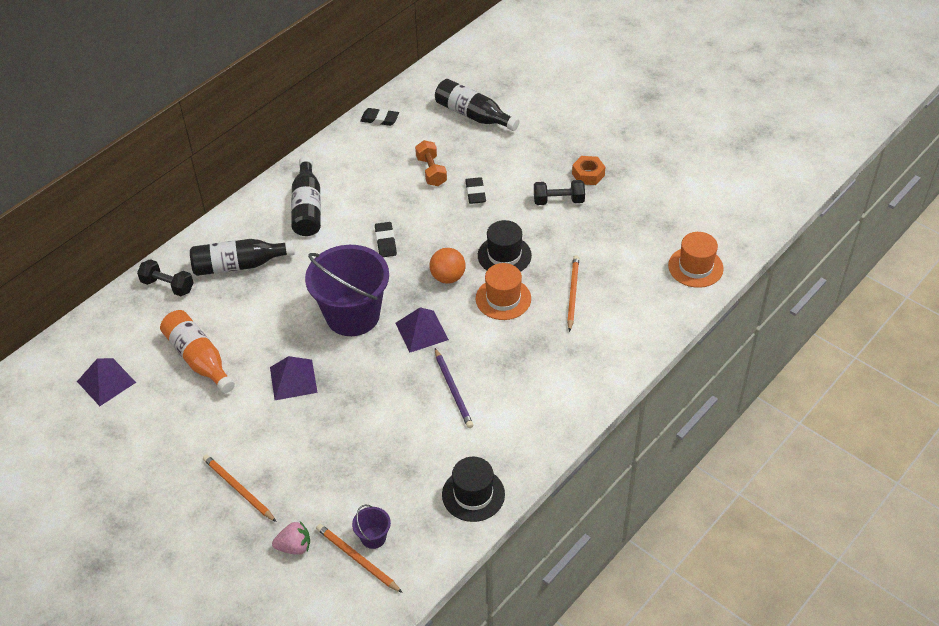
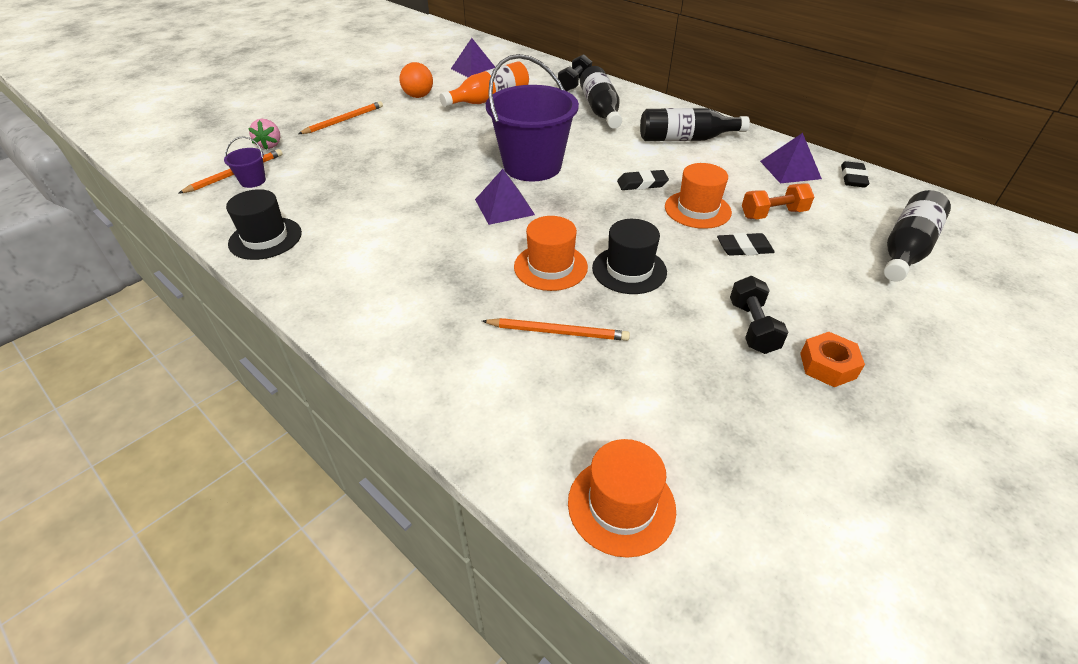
camera: 90 degrees right, 5 degrees down
purple pyramid [270,356,318,400] -> purple pyramid moved to [760,133,822,184]
orange ball [429,248,466,284] -> orange ball moved to [399,62,433,98]
purple pencil [435,348,474,428] -> none
none -> orange hat [665,163,732,229]

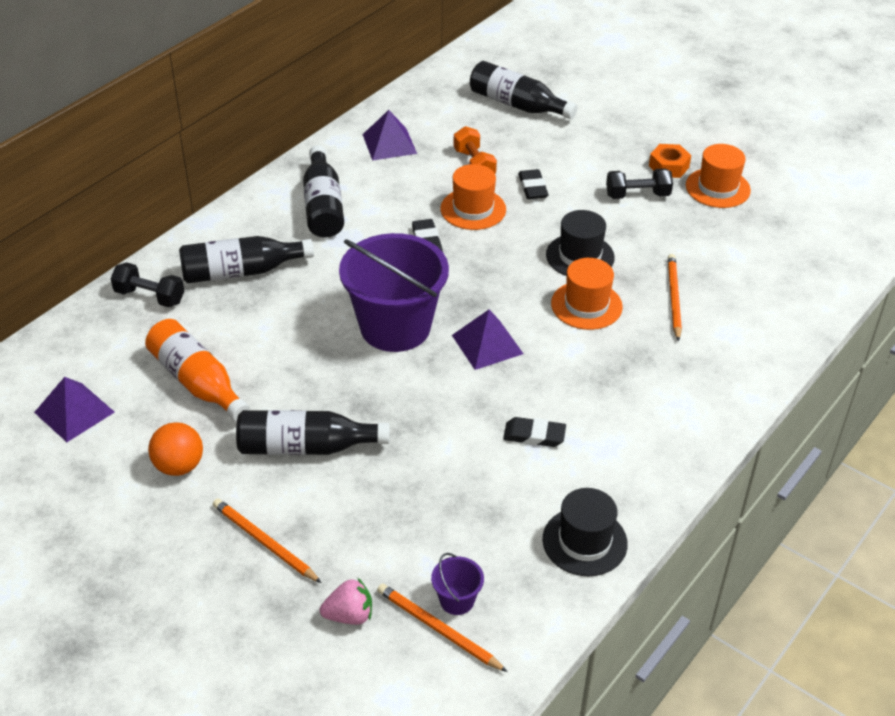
camera: 95 degrees left, 0 degrees up
orange hat [568,439,676,558] -> orange hat moved to [686,144,751,208]
black eraser [841,161,869,188] -> black eraser moved to [503,417,566,447]
none -> black bottle [236,410,390,455]

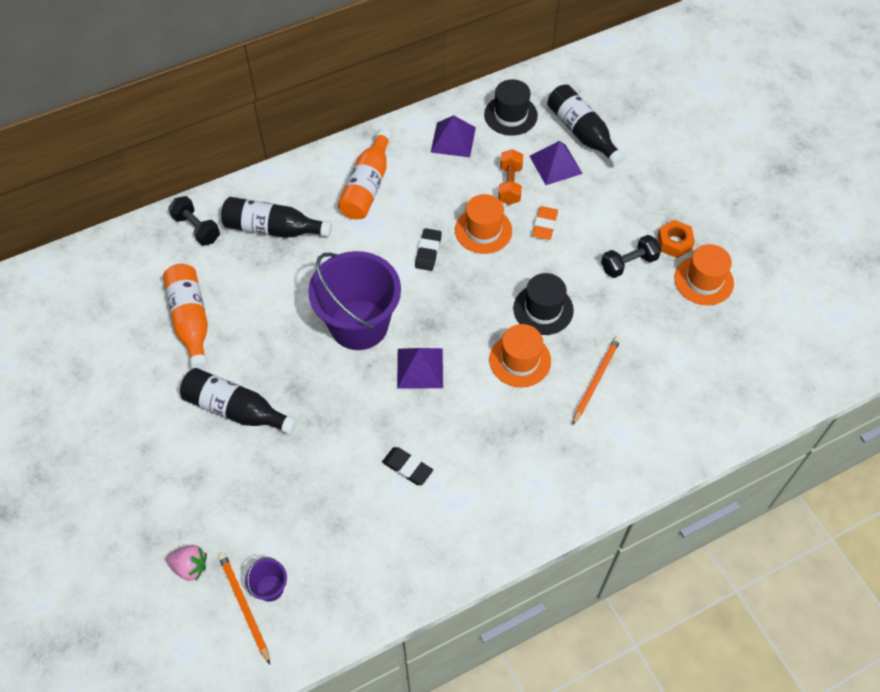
camera: 25 degrees right, 15 degrees up
purple pyramid [34,377,115,442] -> purple pyramid moved to [530,141,583,185]
orange ball [148,422,203,476] -> none
orange pencil [213,499,322,583] -> none
black bottle [303,145,344,238] -> orange bottle [338,129,392,219]
black eraser [518,169,549,199] -> orange eraser [532,206,558,240]
black hat [542,488,628,576] -> black hat moved to [484,79,538,136]
black dumbbell [606,168,673,199] -> black dumbbell turned 45 degrees counterclockwise [601,235,661,278]

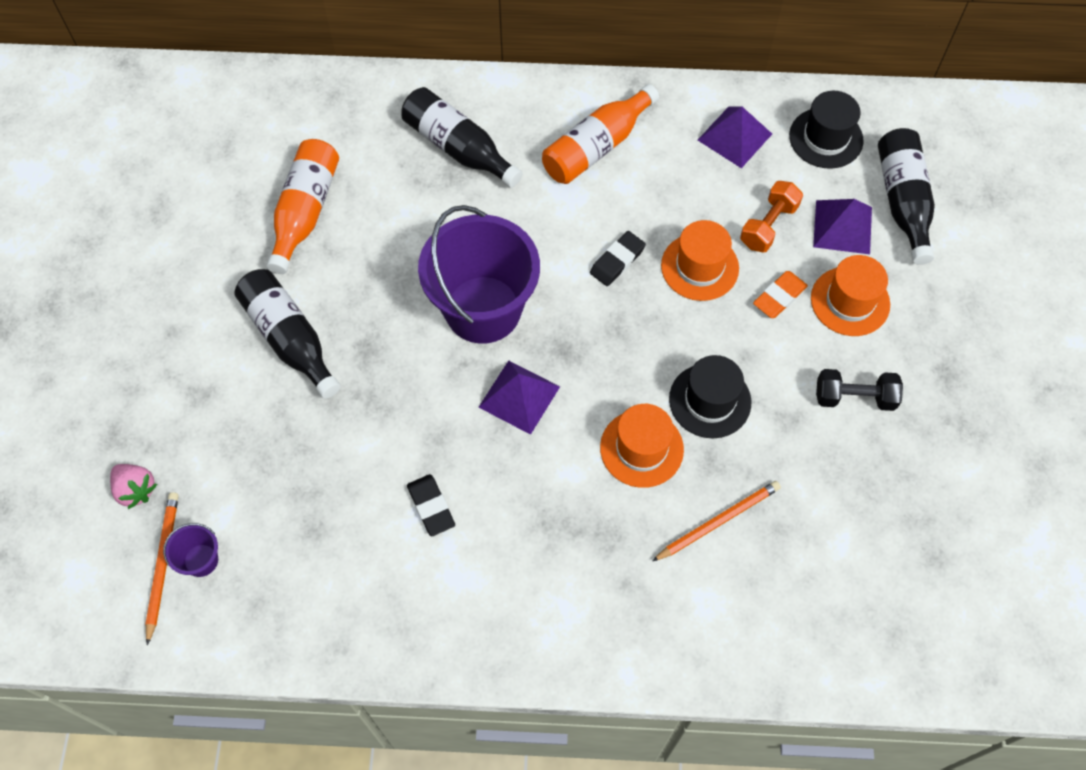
camera: 30 degrees right, 5 degrees up
black dumbbell [168,196,220,246] -> none
orange nut [657,220,695,258] -> none
orange hat [674,244,734,305] -> orange hat moved to [811,255,890,336]

